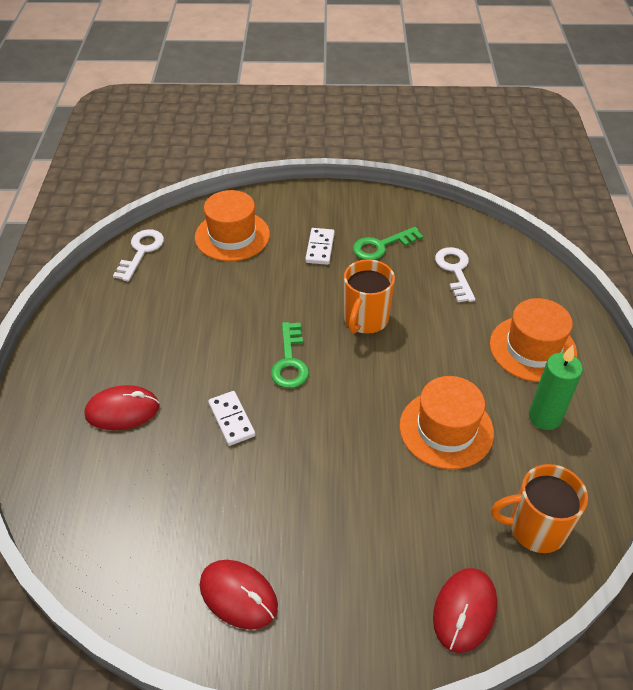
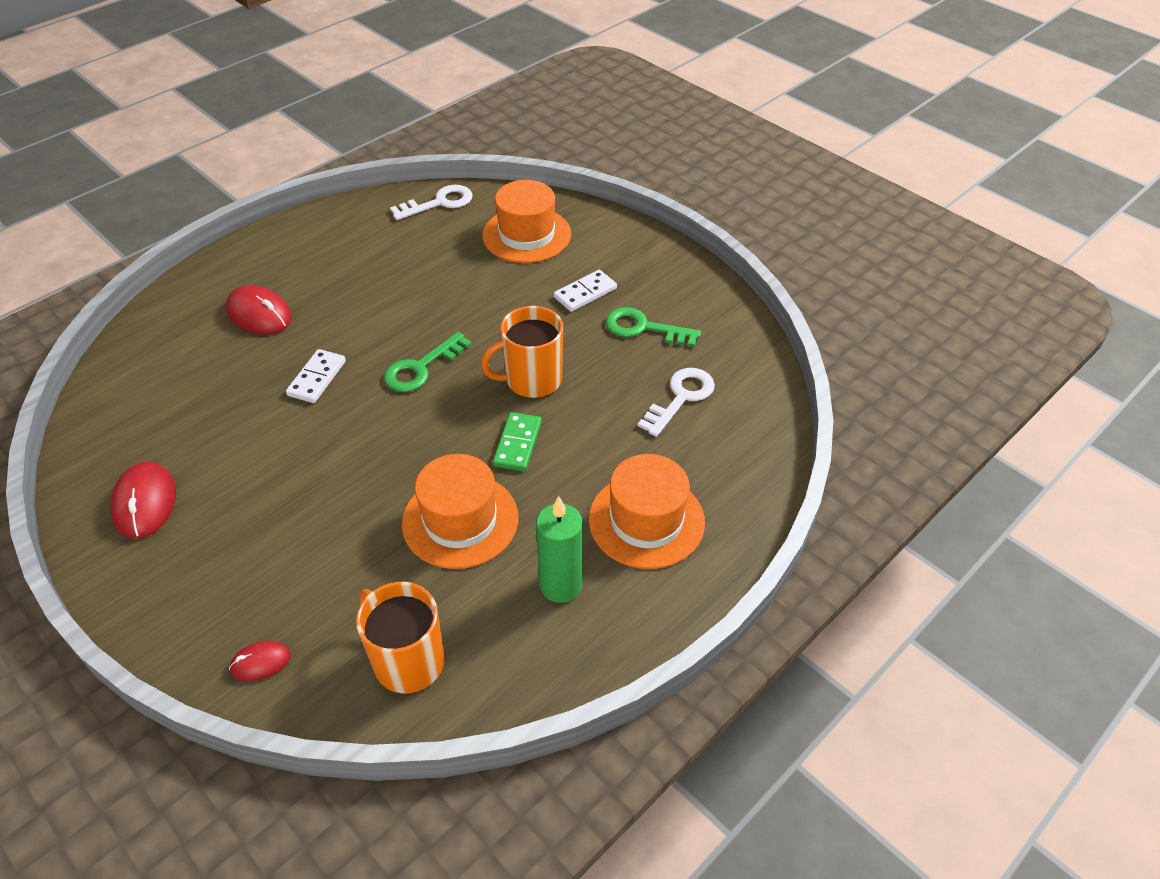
camera: 45 degrees right, 0 degrees up
red mouse [433,568,497,653] -> red mouse [229,641,291,681], size x0.57
none -> green domino [493,412,542,471]

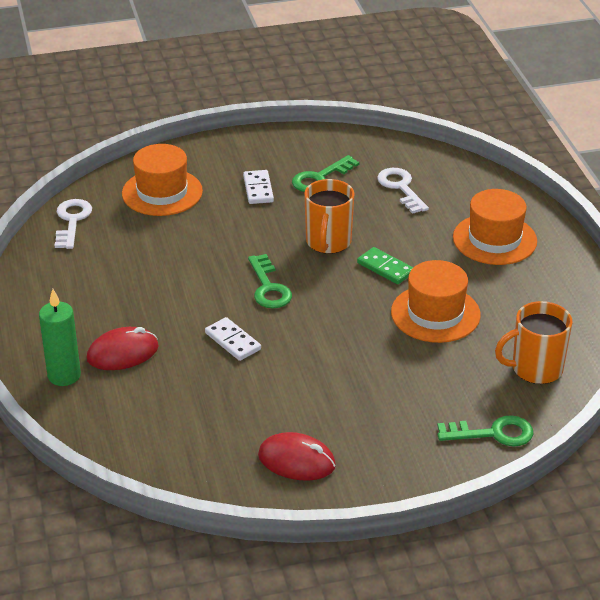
camera: 60 degrees left, 10 degrees down
red mouse [229,641,291,681] -> green key [437,415,533,447]
green candle [536,496,583,603] -> green candle moved to [39,289,81,386]

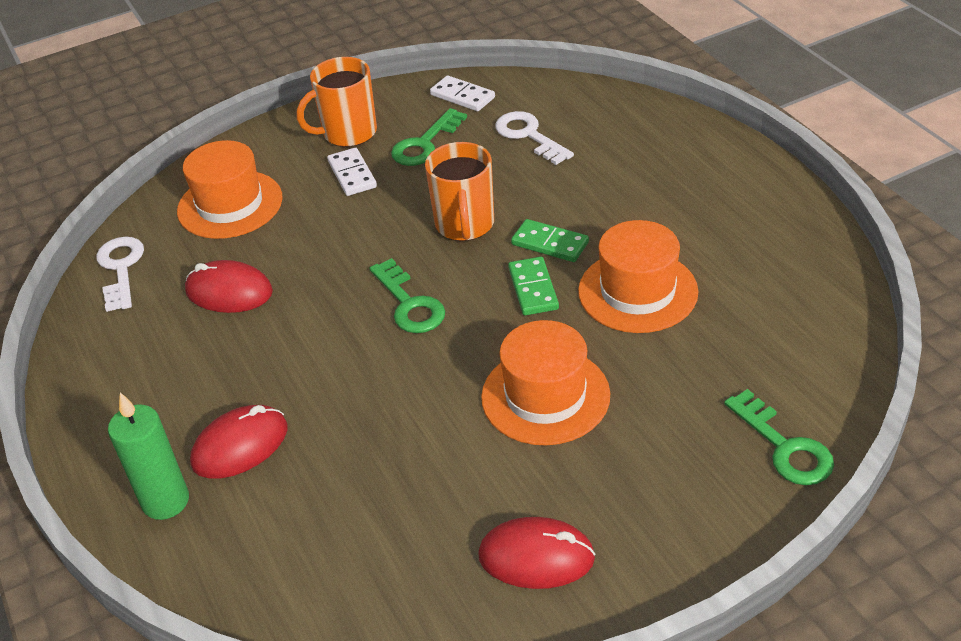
camera: 10 degrees left, 5 degrees up
white domino [205,317,261,361] -> white domino moved to [430,75,495,111]
green key [437,415,533,447] -> green key turned 75 degrees clockwise [724,389,834,485]
orange hat [453,189,537,265] -> orange hat moved to [481,320,610,445]
orange mug [495,301,573,384] -> orange mug moved to [297,57,377,147]
none -> red mouse [185,260,273,313]
none -> green domino [508,257,559,315]

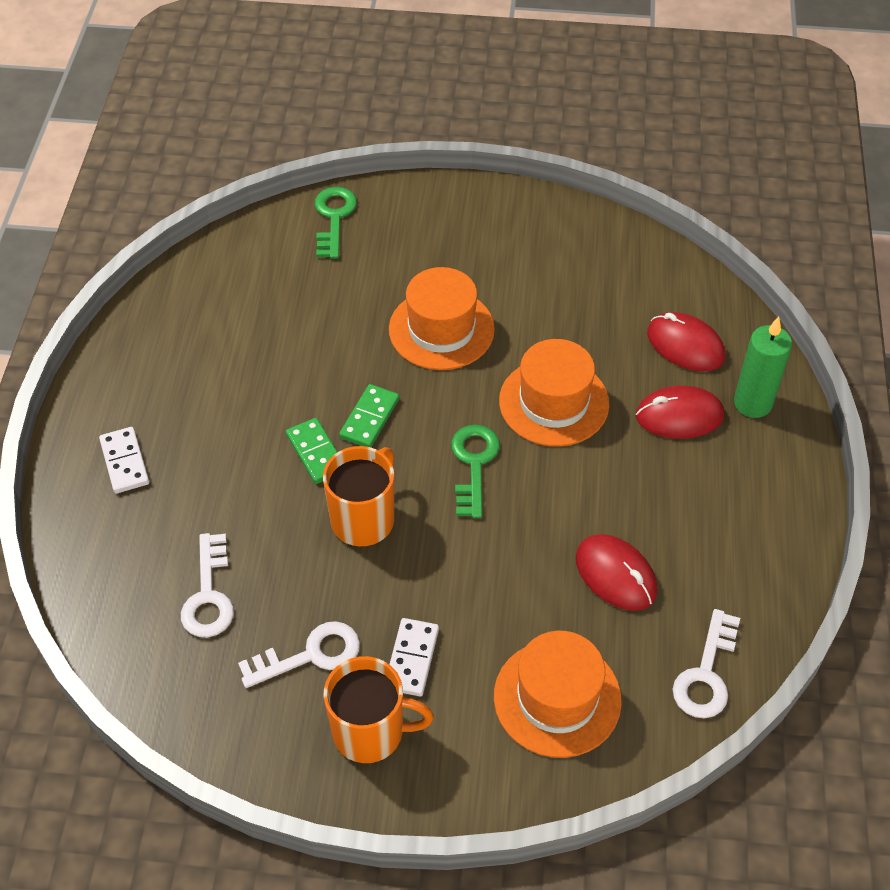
camera: 150 degrees left, 10 degrees up
green key [391,108,467,166] -> white key [238,621,360,688]
white domino [430,75,495,111] -> white domino moved to [99,427,149,493]
red mouse [478,517,595,589] -> red mouse moved to [647,312,725,371]
orange hat [578,220,699,333] -> orange hat moved to [499,339,609,447]

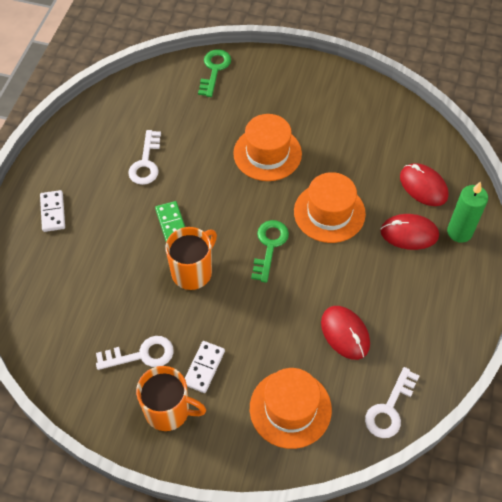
camera: 10 degrees right, 5 degrees up
white key [181,533,234,637] -> white key moved to [128,130,161,185]
green domino [339,384,399,447] -> none

